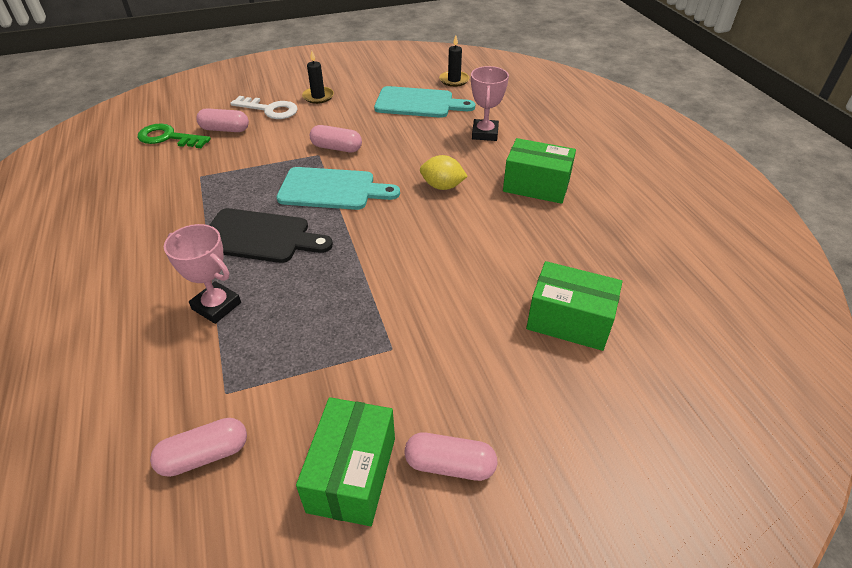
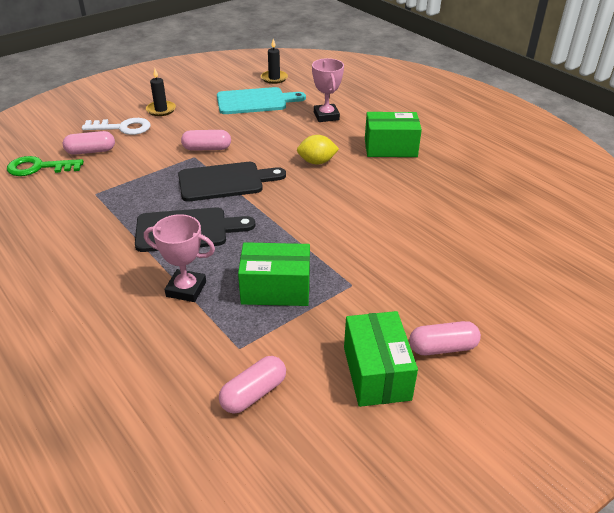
camera: 20 degrees left, 5 degrees down
turquoise cutting board [276,167,400,210] -> black cutting board [178,162,286,202]
green box [526,261,622,351] -> green box moved to [238,242,310,306]

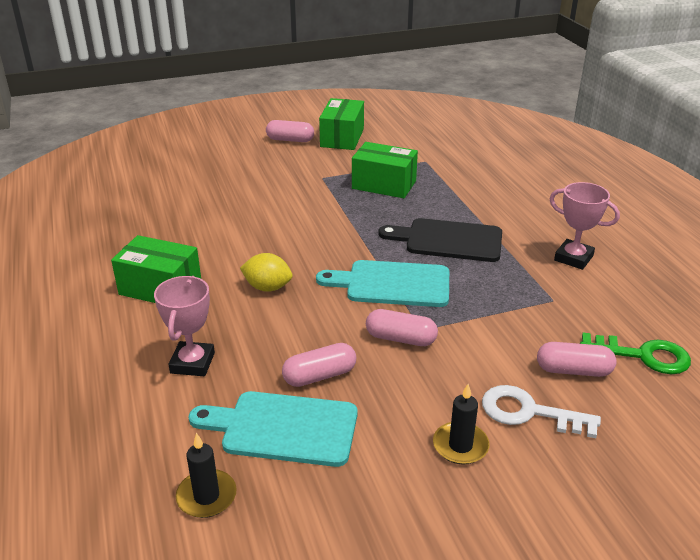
camera: 160 degrees left, 5 degrees down
pink trophy [144,214,215,302] -> pink trophy moved to [549,182,620,270]
black cutting board [178,162,286,202] -> turquoise cutting board [316,260,449,307]
pink capsule [219,356,286,413] -> pink capsule moved to [282,343,356,387]

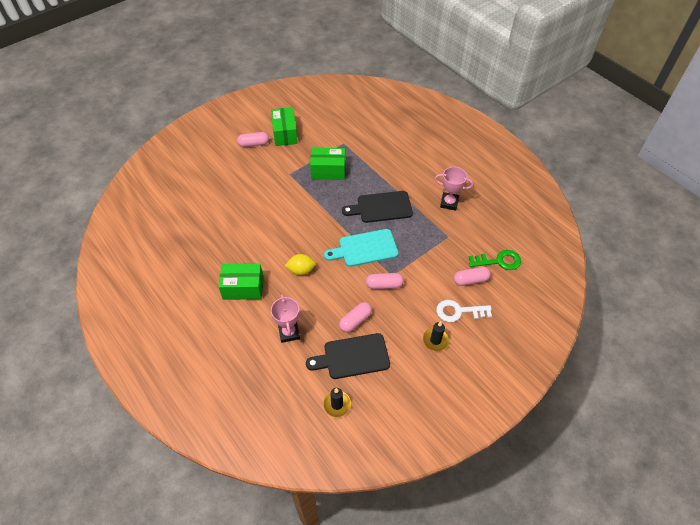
camera: 20 degrees left, 20 degrees up
turquoise cutting board [189,391,358,467] -> black cutting board [306,333,390,379]

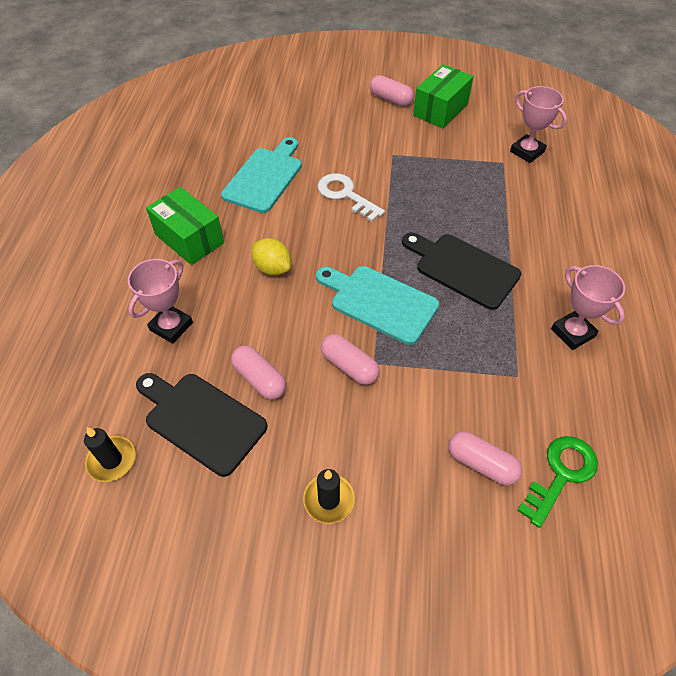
camera: 45 degrees right, 0 degrees up
green box [310,148,345,180] -> none
pink capsule [339,302,372,332] -> pink capsule turned 45 degrees clockwise [231,346,286,400]
white key [436,300,492,322] -> white key moved to [318,173,385,222]
green key [469,250,521,270] -> green key turned 90 degrees counterclockwise [517,436,598,528]
none -> turquoise cutting board [221,137,302,213]
none -> pink trophy [510,86,567,163]

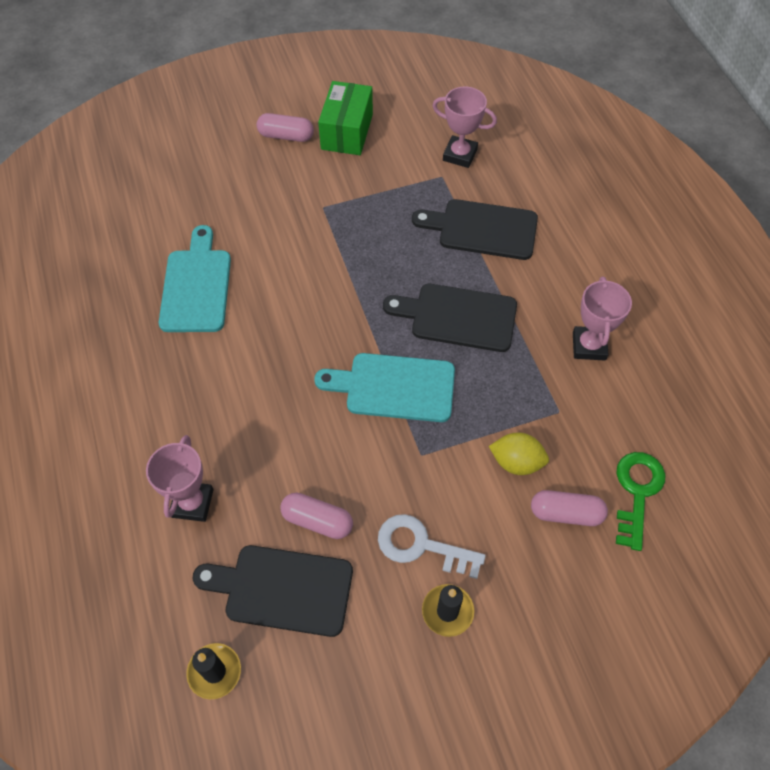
camera: 25 degrees left, 5 degrees up
green box [146,187,224,265] -> none
yellow lemon [252,238,291,275] -> yellow lemon moved to [489,433,549,475]
white key [318,173,385,222] -> white key moved to [378,514,486,579]
pink capsule [321,334,380,385] -> none
pink trophy [551,265,625,350] -> pink trophy turned 60 degrees clockwise [573,277,632,361]
none -> black cutting board [412,199,538,260]

